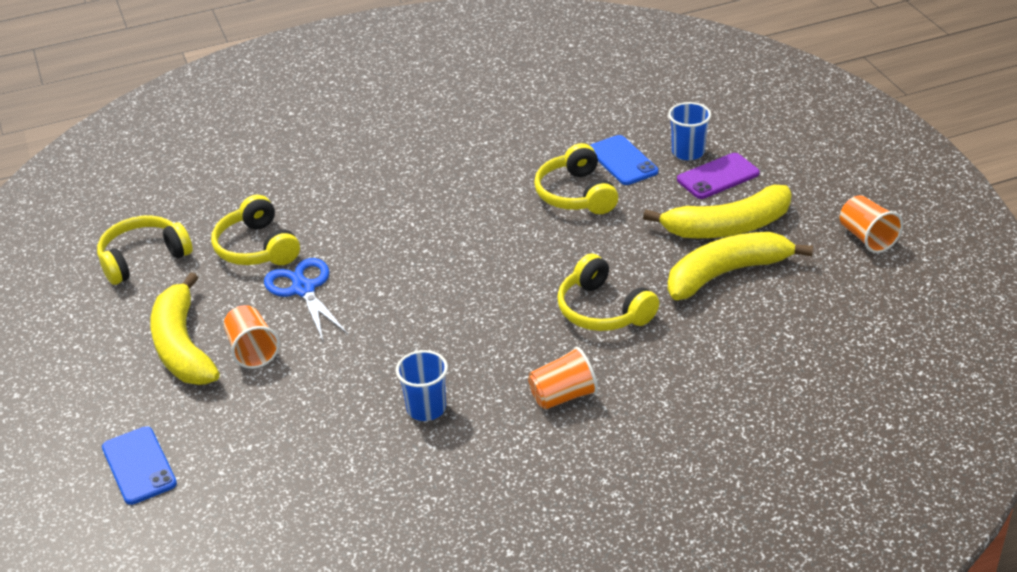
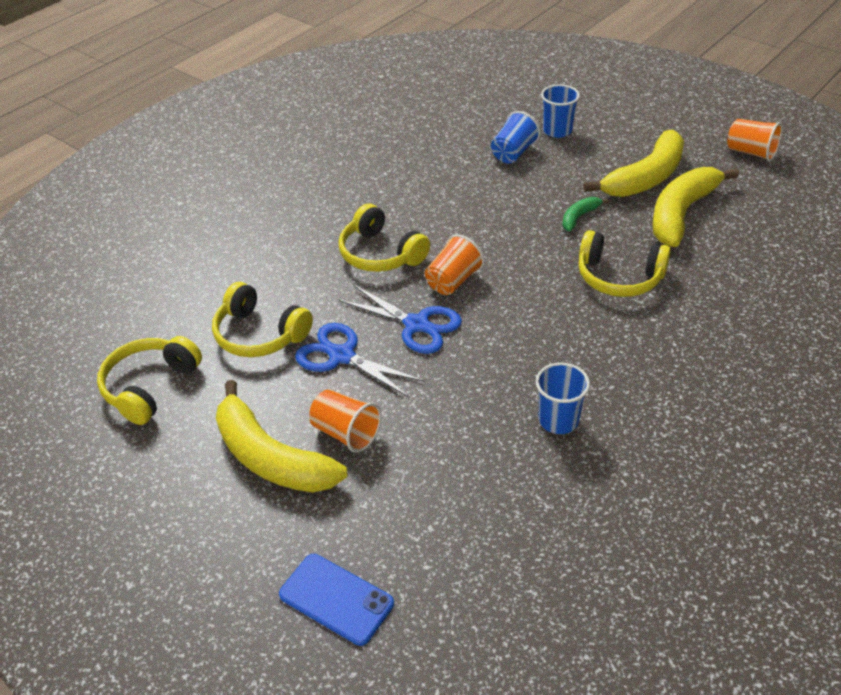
camera: 30 degrees left, 5 degrees up
orange cup [528,347,598,410] -> orange cup moved to [425,234,485,295]
yellow headphones [534,143,618,214] -> yellow headphones moved to [339,204,430,272]
blue phone [590,135,658,185] -> blue cup [491,111,540,163]
purple phone [677,153,760,199] -> none
none -> blue scissors [339,285,462,354]
none -> green banana [562,197,609,232]

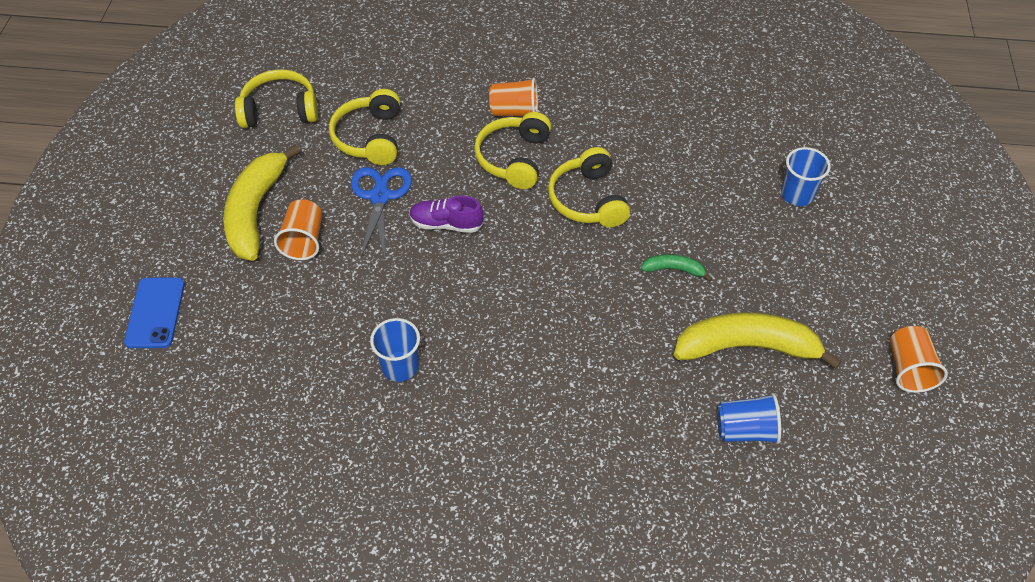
camera: 55 degrees right, 10 degrees up
blue scissors [339,285,462,354] -> purple shoe [409,195,484,233]
orange cup [425,234,485,295] -> orange cup moved to [489,78,538,116]
blue cup [491,111,540,163] -> blue cup moved to [717,393,781,444]
yellow headphones [578,230,671,297] -> yellow headphones moved to [548,147,630,228]
yellow banana [584,130,684,197] -> none

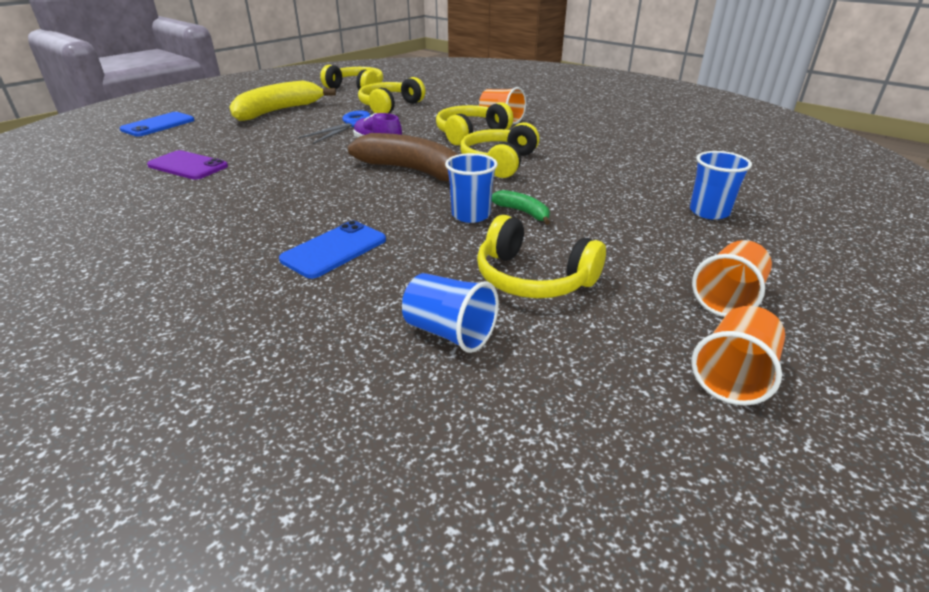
camera: 35 degrees right, 20 degrees down
orange cup [274,199,322,260] -> orange cup moved to [692,240,772,317]
blue cup [370,318,420,382] -> blue cup moved to [445,153,498,223]
yellow banana [674,312,842,369] -> yellow headphones [477,215,606,298]
none -> purple phone [147,150,228,180]
none -> blue phone [279,221,386,279]
none -> brown banana [348,133,459,181]

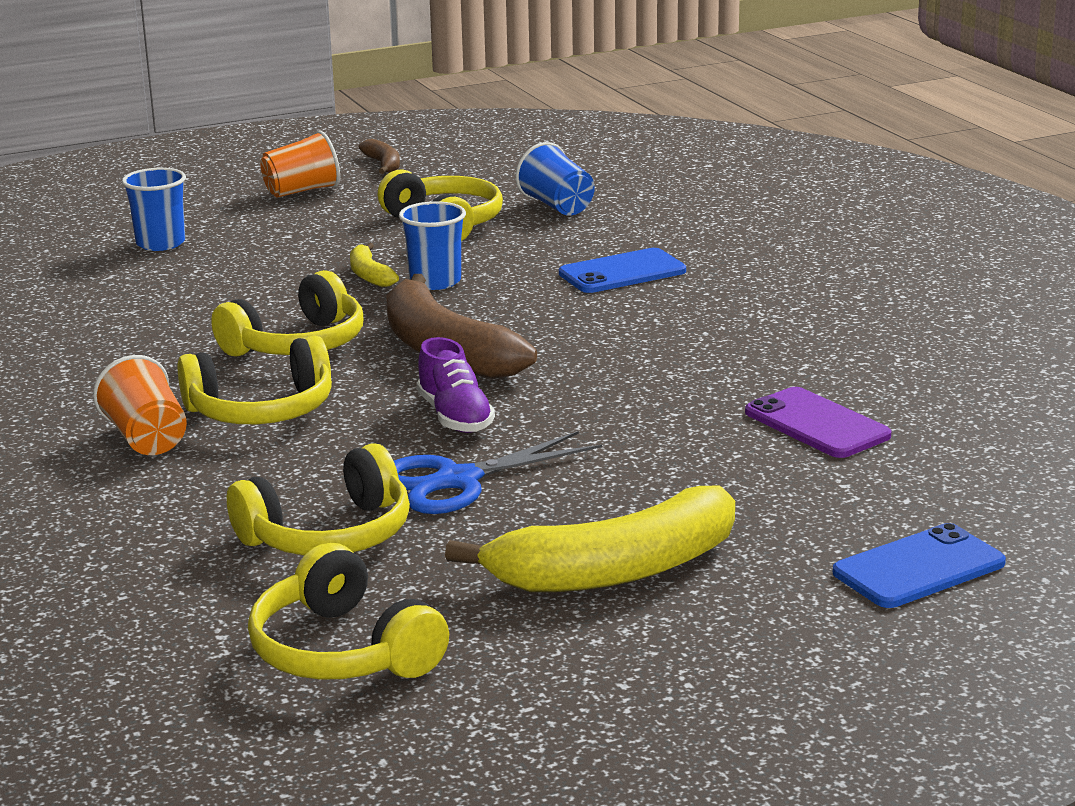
camera: 155 degrees left, 10 degrees down
green banana [492,190,550,225] -> yellow banana [350,243,399,287]
orange cup [691,306,785,406] -> brown banana [358,139,400,174]

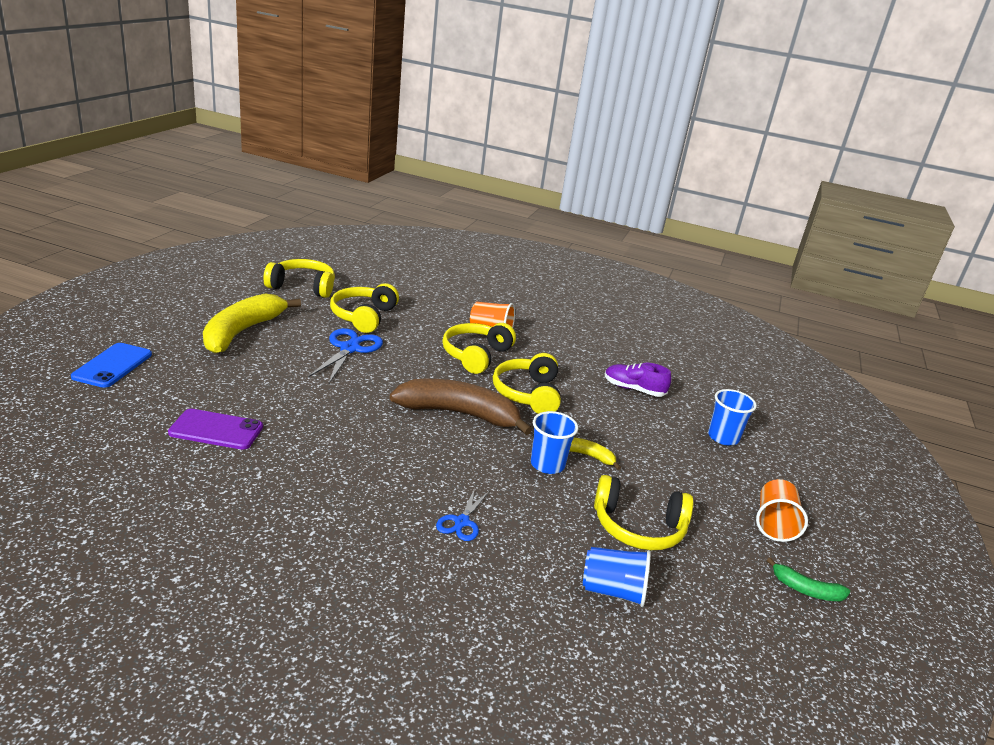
camera: 130 degrees right, 5 degrees up
brown banana [358,139,400,174] -> green banana [767,558,850,601]
purple shoe [417,337,495,433] -> purple shoe moved to [605,363,671,397]
blue phone [559,248,686,293] -> blue scissors [436,488,489,541]

